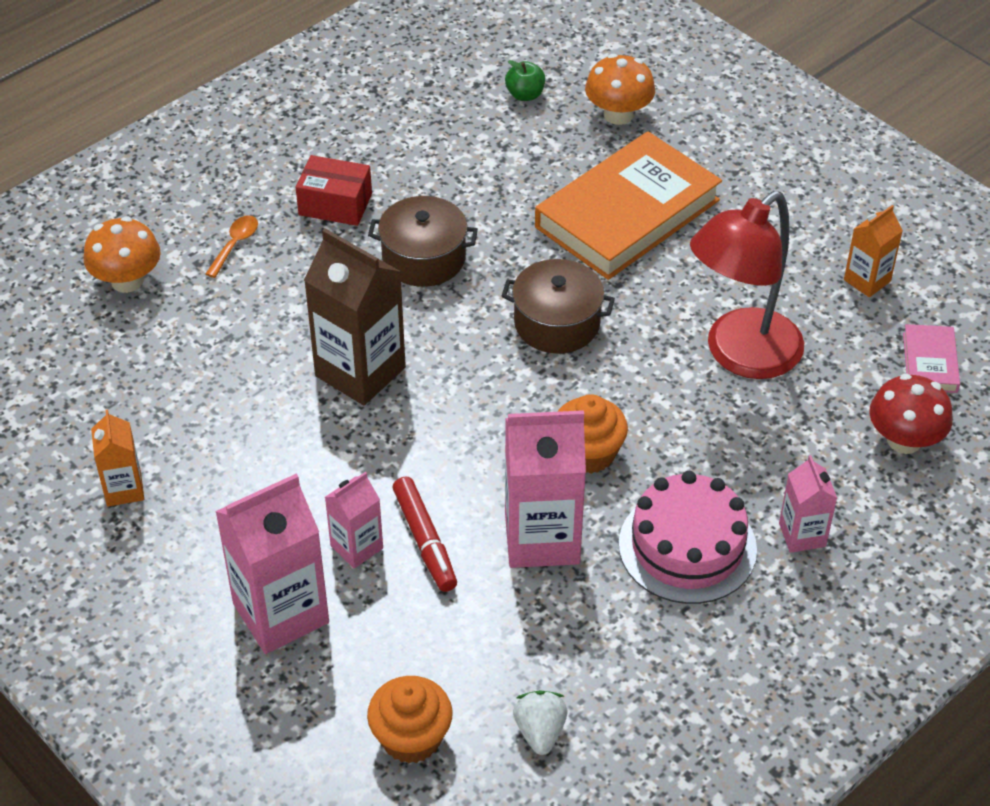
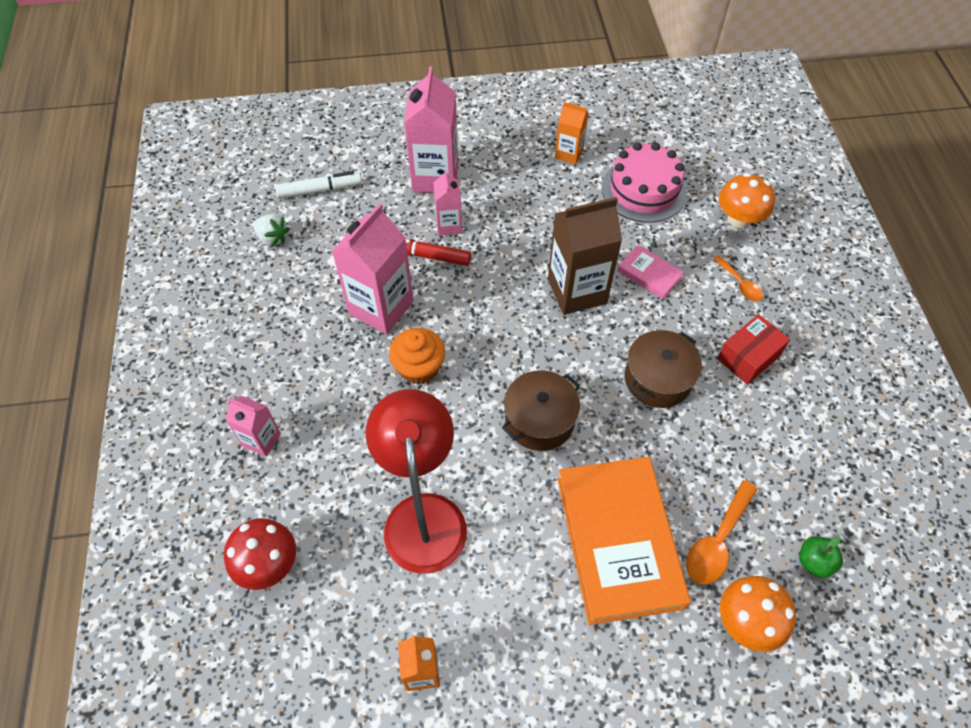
camera: 125 degrees right, 10 degrees up
orange cupcake [367,676,453,763] -> white marker [275,171,362,199]
pink cake [619,471,757,604] -> pink cake moved to [602,142,687,223]
pink book [903,324,960,393] -> pink book moved to [617,245,684,299]
none -> orange spoon [686,480,758,584]

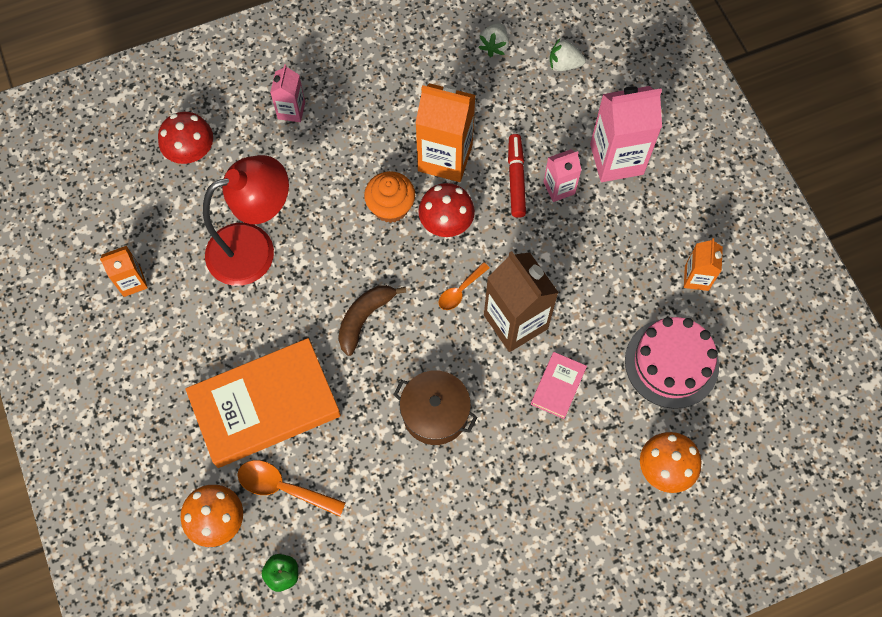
camera: 75 degrees right, 10 degrees up
white marker [275,171,362,199] -> white strawberry [550,39,586,71]
pink carton [332,204,414,334] -> orange carton [415,83,476,182]
brown pot [502,370,580,451] -> brown banana [338,285,407,356]
orange spoon [713,255,763,302] -> orange spoon moved to [439,262,490,310]
red box [717,314,790,385] -> none
none -> red mushroom [418,183,475,237]

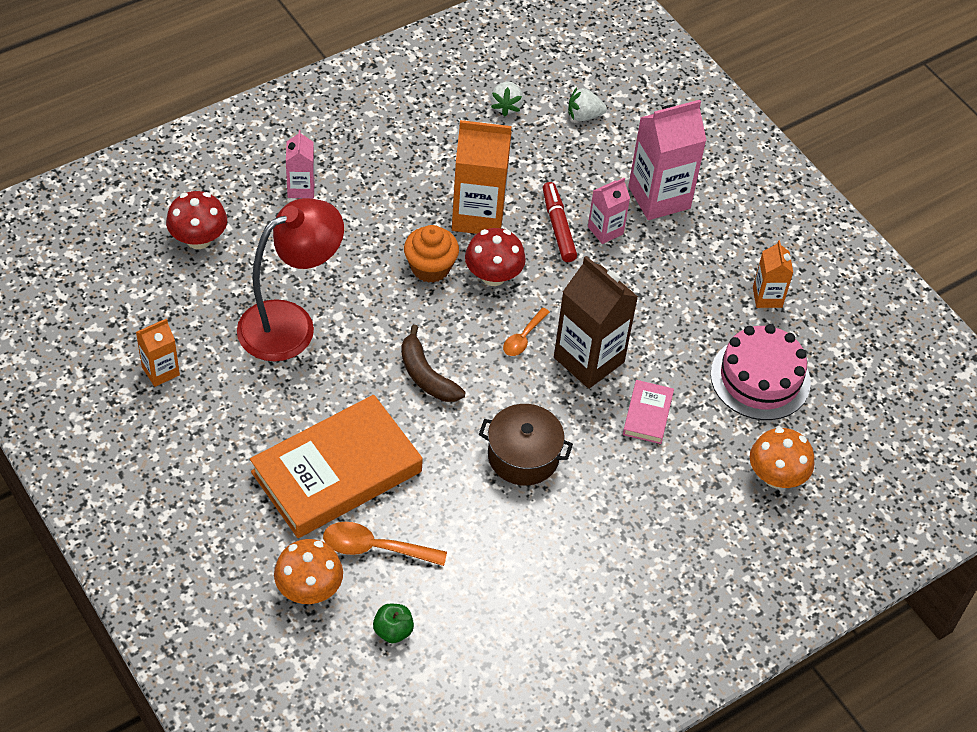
camera: 15 degrees left, 15 degrees down
brown banana [338,285,407,356] -> brown banana turned 60 degrees counterclockwise [401,325,466,402]

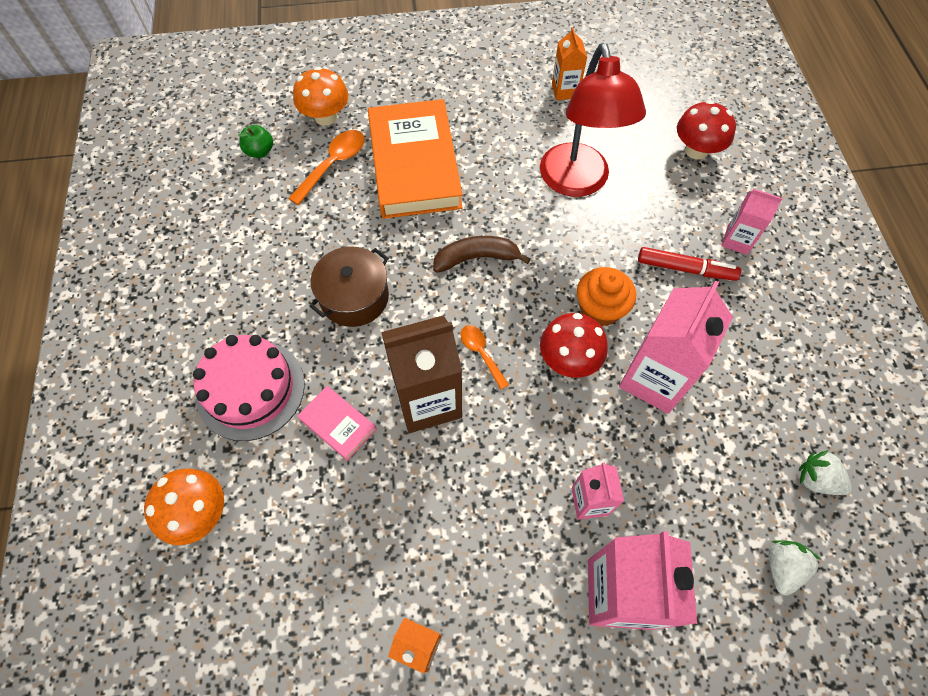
camera: 120 degrees right, 10 degrees up
orange carton [452,120,512,234] -> pink carton [619,280,733,414]
red marker [543,182,577,262] -> red marker moved to [638,247,741,281]
pink cake [710,324,811,420] -> pink cake moved to [193,335,305,441]

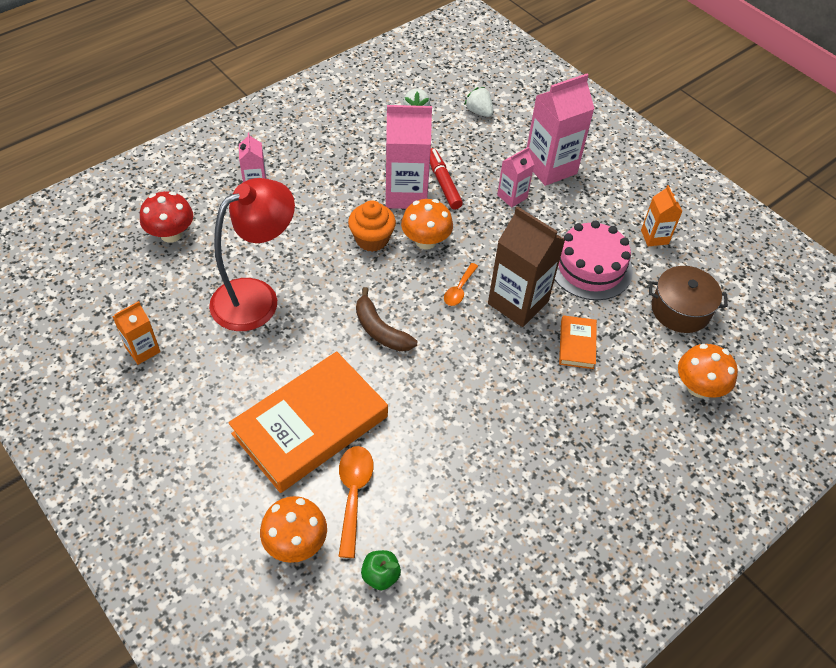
camera: 125 degrees left, 10 degrees down
pink cake [193,335,305,441] -> pink cake moved to [555,220,633,300]
orange spoon [288,130,365,205] -> orange spoon turned 90 degrees clockwise [338,446,374,558]
pink book [297,386,377,461] -> orange book [559,315,597,369]
brown pot [310,246,389,327] -> brown pot moved to [649,266,728,333]
red mushroom [540,313,608,378] -> orange mushroom [401,199,453,249]
red marker [638,247,741,281] -> red marker moved to [430,148,463,209]
white strawberry [769,540,821,595] -> white strawberry turned 60 degrees clockwise [464,87,493,117]

